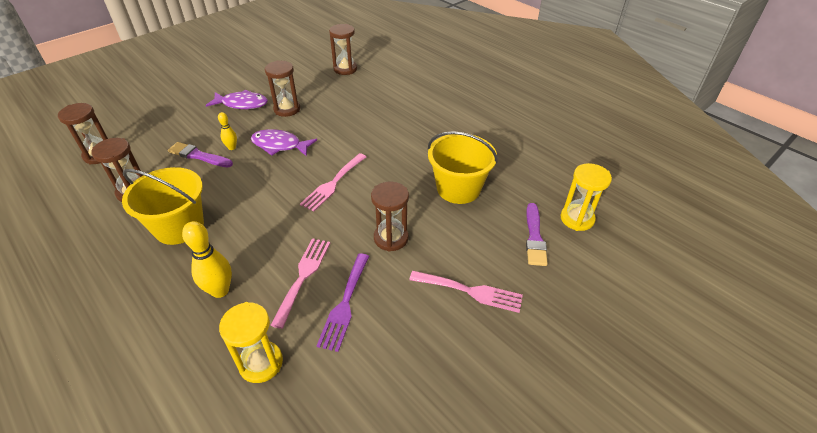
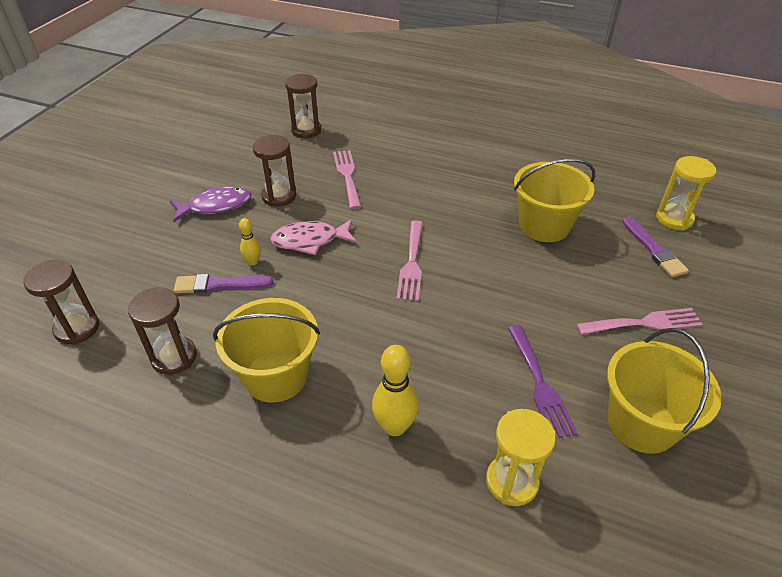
camera: 25 degrees left, 0 degrees up
purple fish [251,129,317,157] -> pink fish [270,219,357,255]
pink fork [270,238,330,329] -> pink fork moved to [333,150,361,209]
brown hourglass [371,182,409,252] -> none
none -> yellow bucket [607,328,722,454]

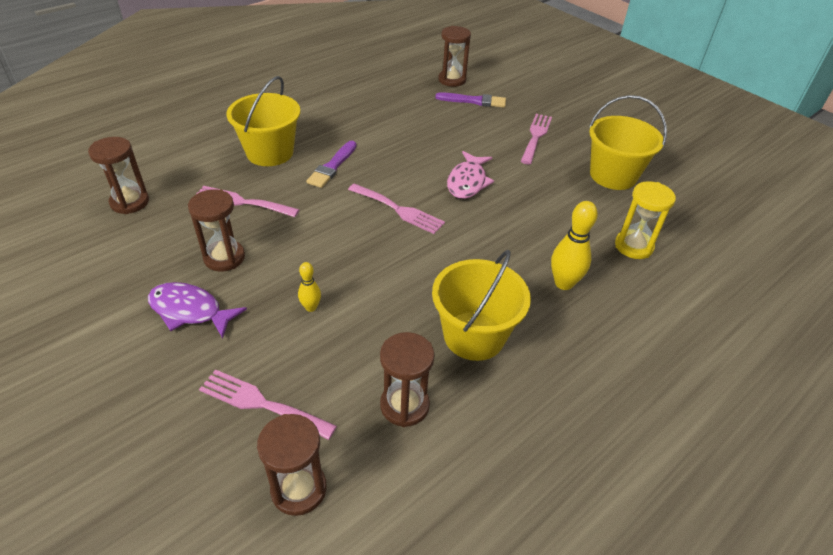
camera: 65 degrees left, 0 degrees up
purple fish [170,187,251,222] -> purple fish turned 75 degrees counterclockwise [148,282,247,339]
purple brush [174,274,273,293] -> purple brush moved to [306,141,357,188]
pink fish [270,219,357,255] -> pink fish moved to [447,151,494,199]
purple fork [508,325,578,438] -> none
yellow bucket [514,158,595,242] -> yellow bucket moved to [226,76,300,166]
yellow hourglass [656,156,716,231] -> brown hourglass [438,26,471,87]
none -> pink fork [199,369,337,440]

